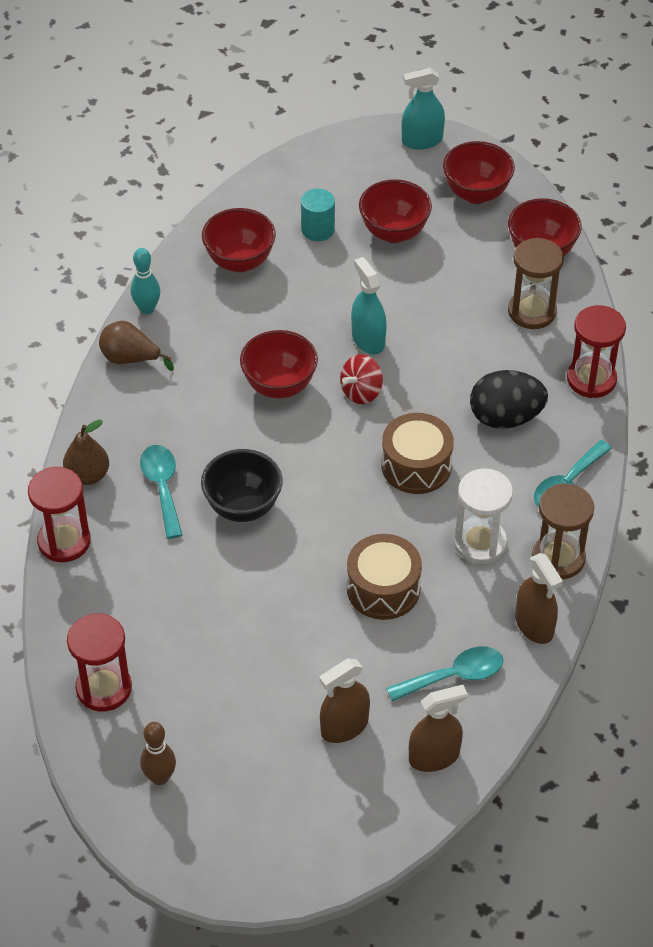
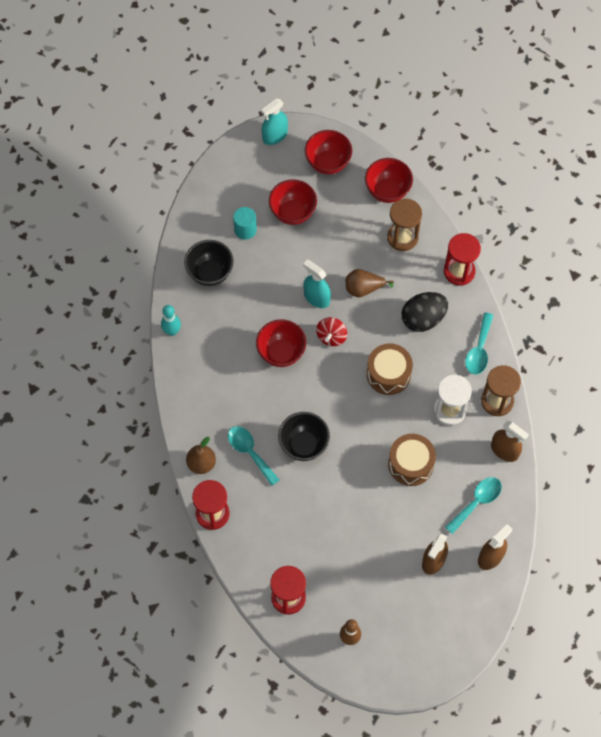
camera: 25 degrees left, 15 degrees up
brown pear [99,321,174,371] -> brown pear moved to [346,269,394,297]
red bowl [202,208,276,272] -> black bowl [184,240,234,286]

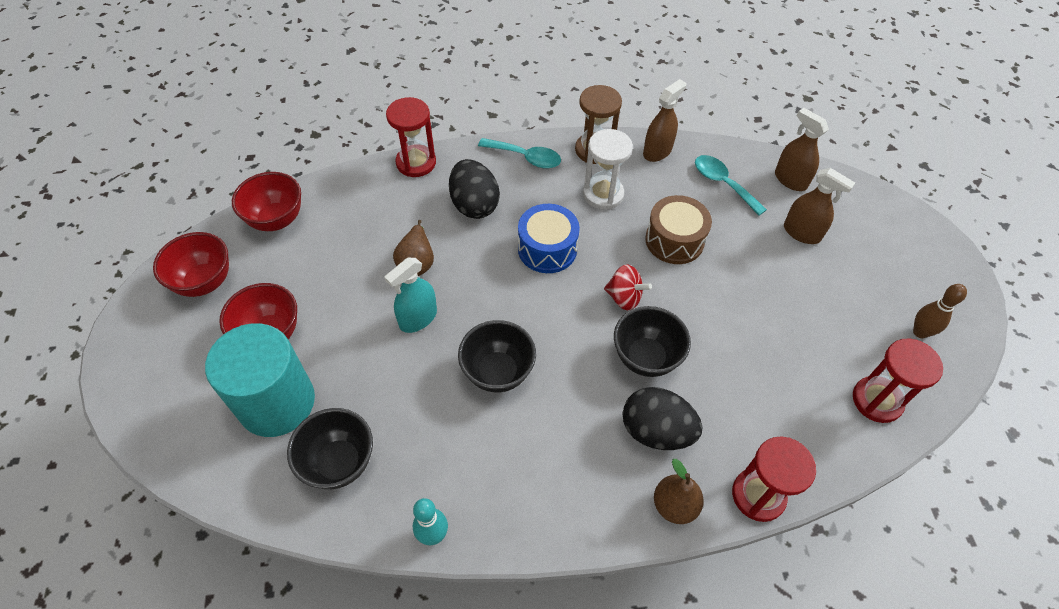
camera: 85 degrees left, 10 degrees down
turquoise spoon [228,426,279,486] -> black egg [623,387,703,450]
turquoise cylinder [233,207,257,240] -> turquoise cylinder [205,323,315,437], size x2.10
red bowl [256,319,306,367] -> black bowl [458,320,536,392]
turquoise spray bottle [261,99,288,145] -> none
red spinning top [316,317,347,346] -> red spinning top moved to [604,265,652,310]
brown drum [367,344,413,395] -> blue drum [518,204,580,273]
brown hourglass [387,199,422,251] -> none

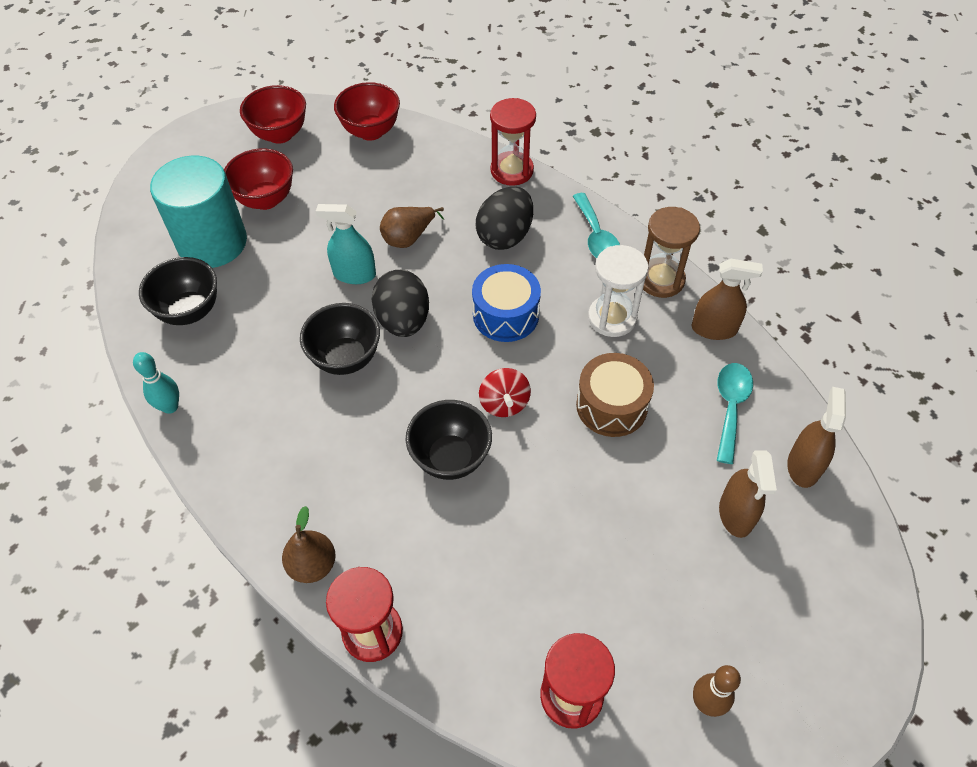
camera: 55 degrees right, 0 degrees up
black egg [623,387,703,450] -> black egg moved to [371,270,429,337]

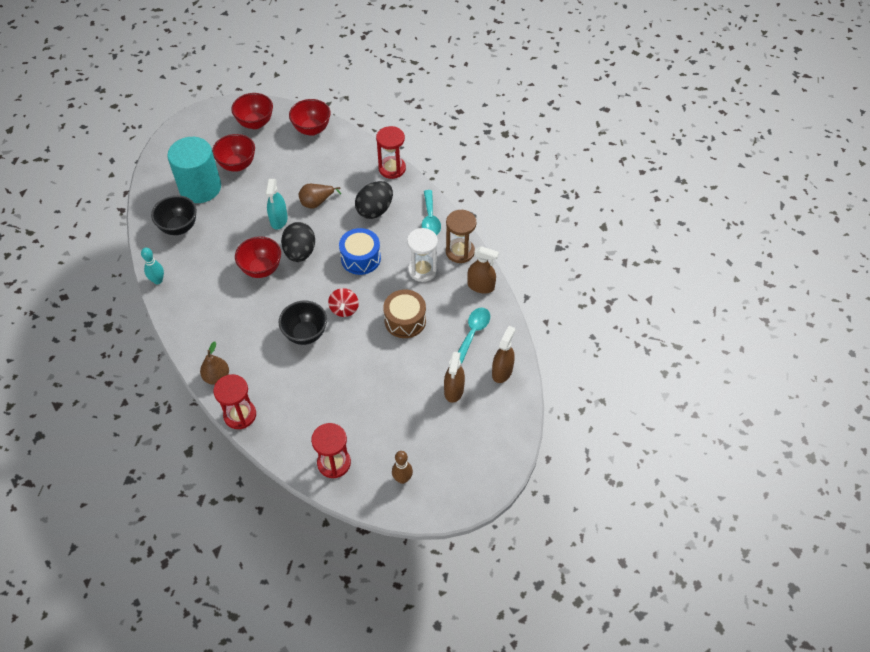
camera: 10 degrees right, 0 degrees up
black bowl [300,303,380,375] -> red bowl [235,236,281,278]
turquoise spray bottle [316,204,376,284] -> turquoise spray bottle turned 105 degrees counterclockwise [265,179,288,230]

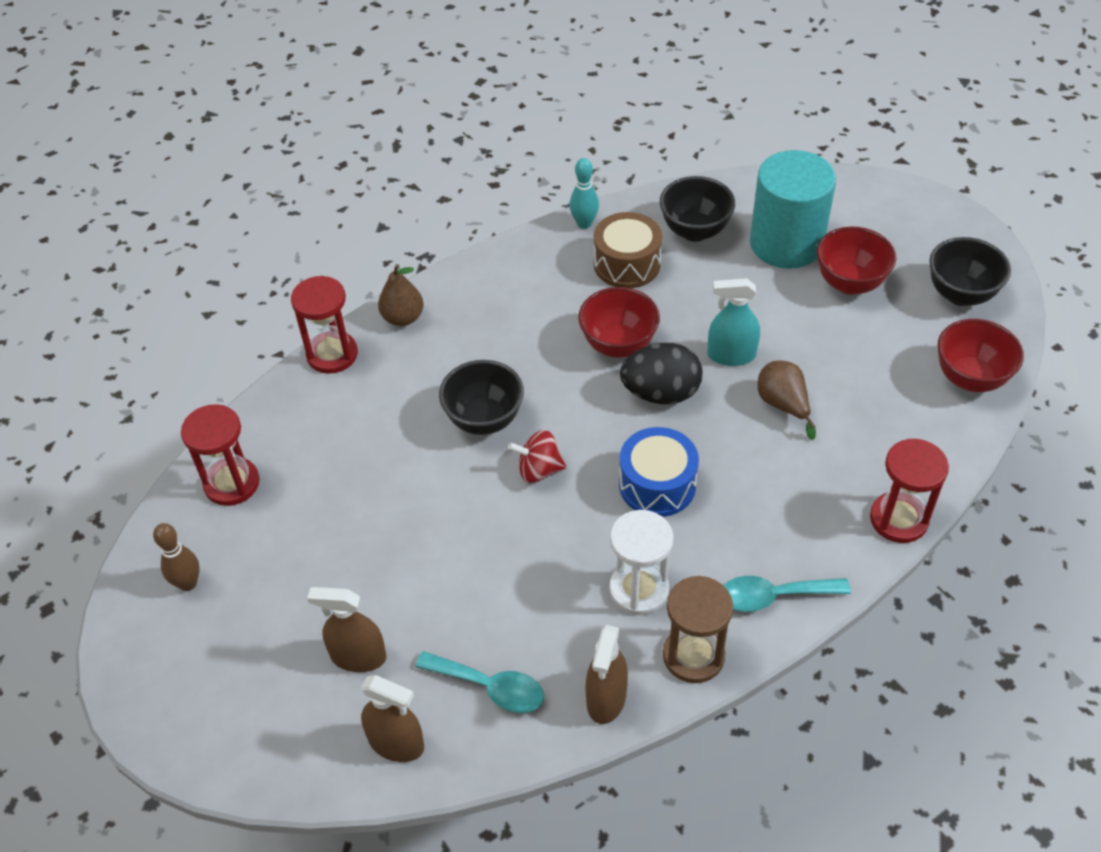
camera: 90 degrees right, 5 degrees down
red bowl [231,93,273,129] -> black bowl [929,237,1011,306]
black egg [355,181,393,219] -> none
brown drum [383,290,426,338] -> brown drum moved to [594,212,662,288]

